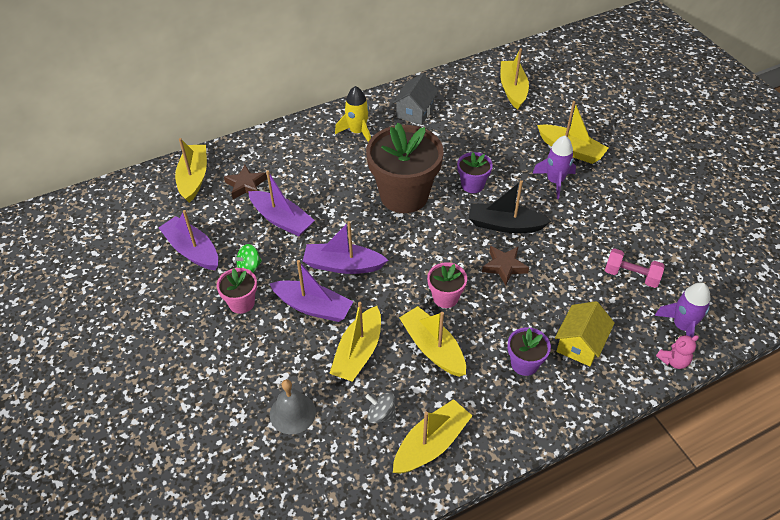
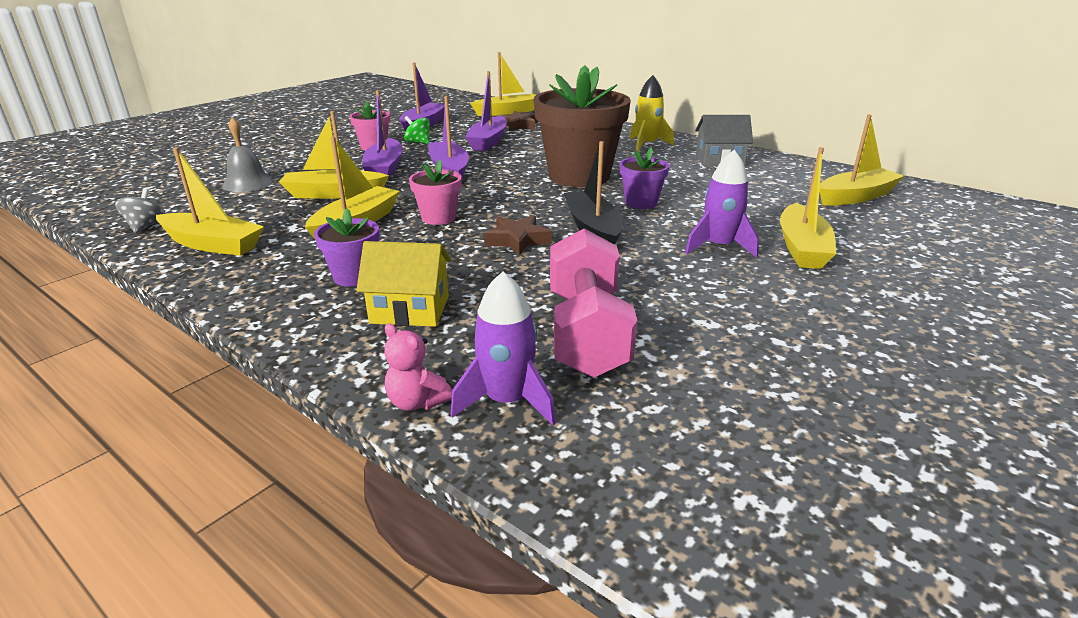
camera: 65 degrees right, 20 degrees down
grey spinning top [366,392,396,423] -> grey spinning top moved to [115,188,166,233]
pink dumbbell [605,248,665,288] -> pink dumbbell [550,228,637,378], size x1.69

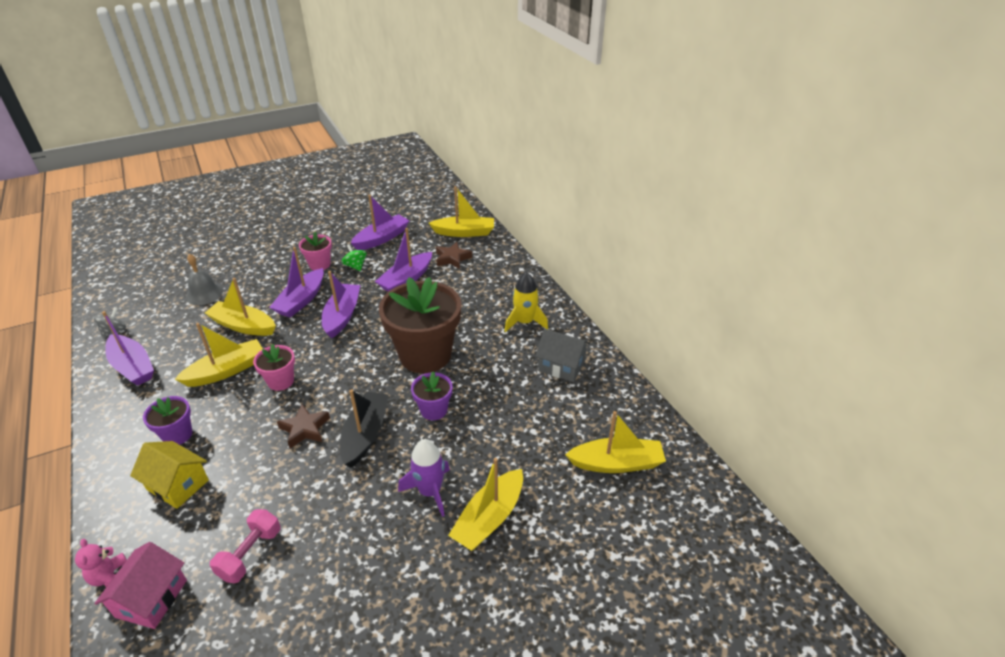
camera: 25 degrees right, 10 degrees up
yellow boat [156,147,264,256] -> purple boat [102,311,154,386]
purple rocket [450,272,556,425] -> pink house [94,542,187,629]
pink dumbbell [550,228,637,378] -> pink dumbbell [210,509,280,583], size x0.59

